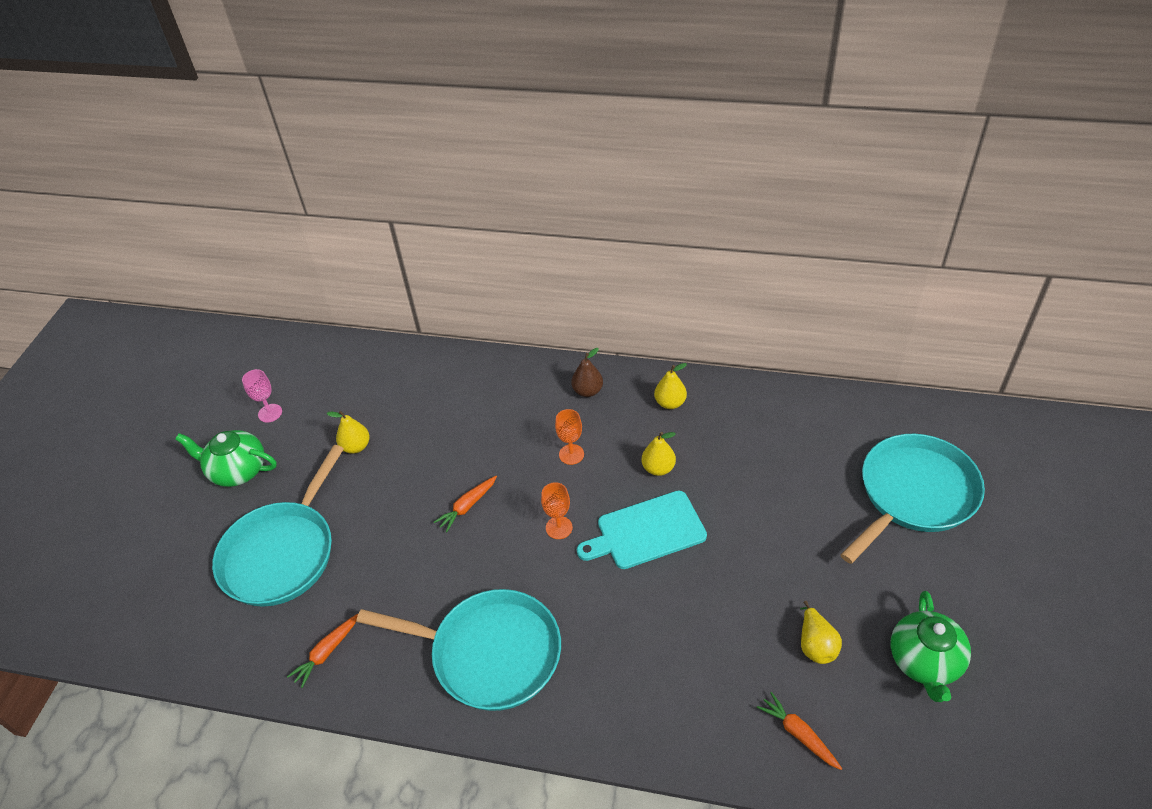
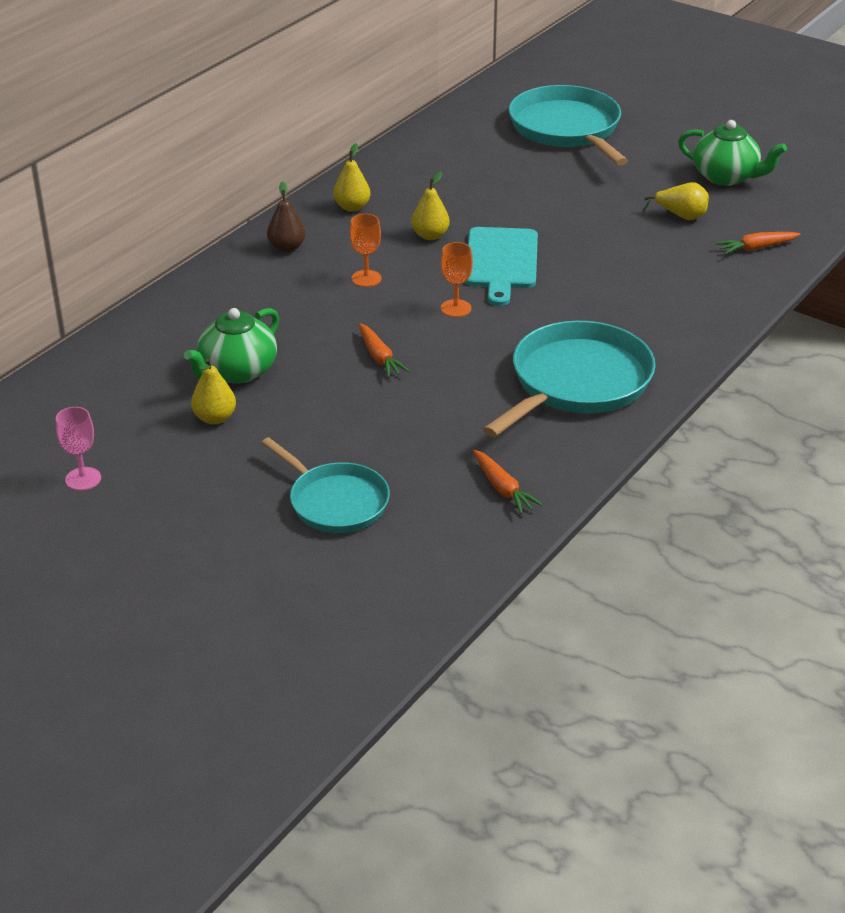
camera: 70 degrees left, 10 degrees down
green teapot [175,430,277,487] -> green teapot moved to [184,308,279,384]
turquoise pan [212,445,344,607] -> turquoise pan [262,437,390,533], size x0.64

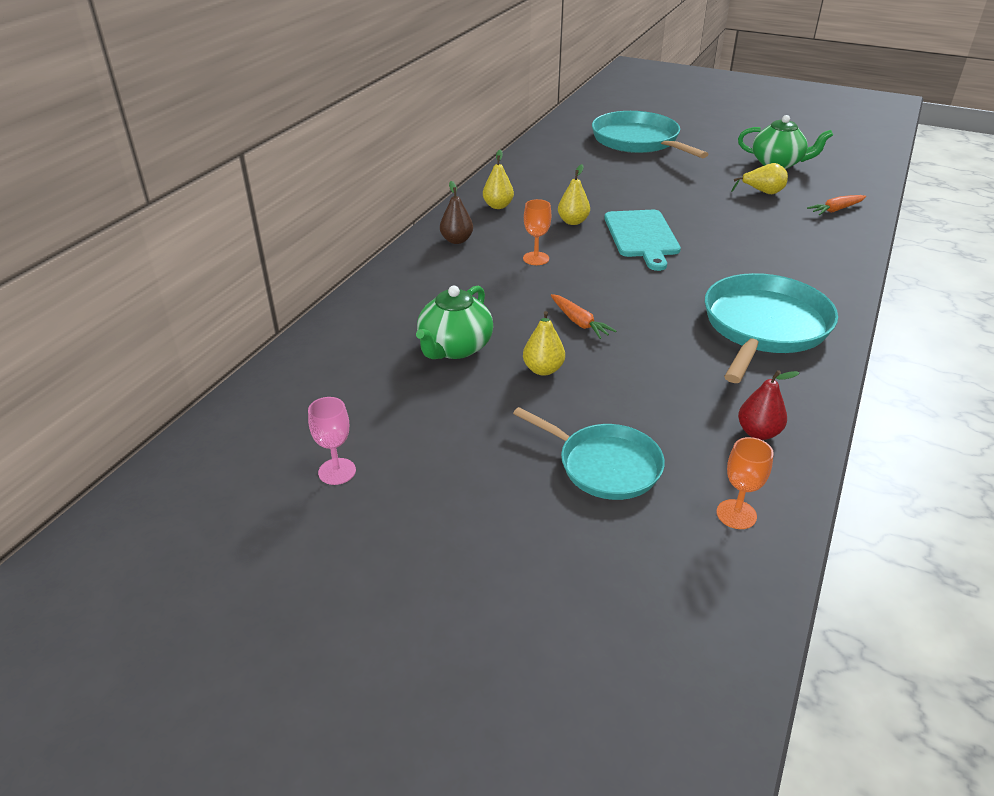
camera: 10 degrees left, 0 degrees up
yellow pear [191,358,236,424] -> yellow pear moved to [523,311,565,376]
orange goblet [441,242,473,317] -> orange goblet moved to [717,437,774,529]
orange carrot [473,450,543,514] -> red pear [738,370,799,440]

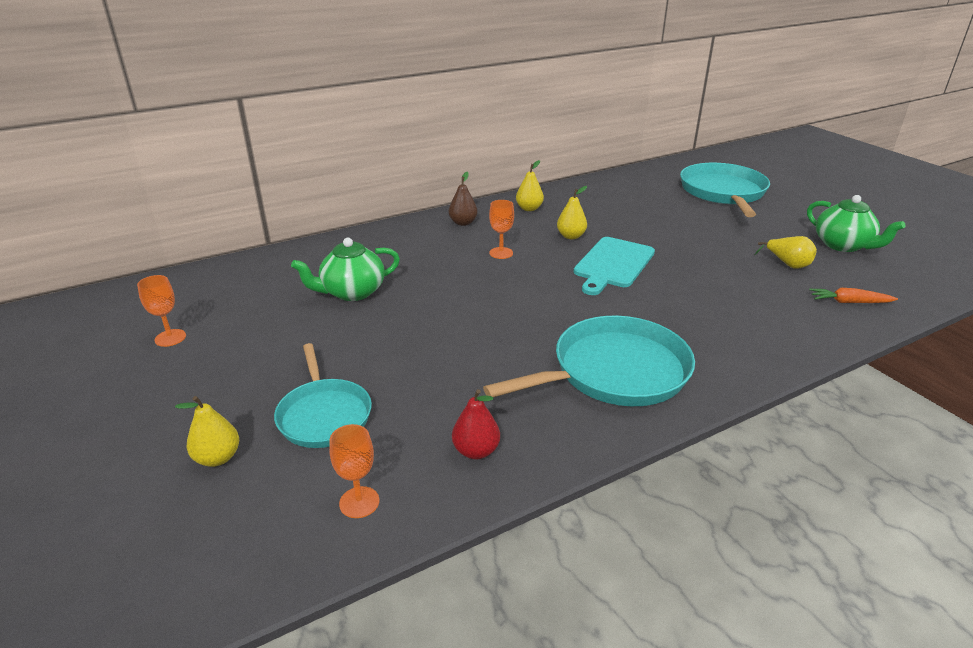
camera: 35 degrees right, 5 degrees down
pink goblet [308,397,356,485] -> orange goblet [137,275,186,347]
yellow pear [523,311,565,376] -> yellow pear moved to [175,396,239,467]
orange carrot [551,294,616,339] -> none

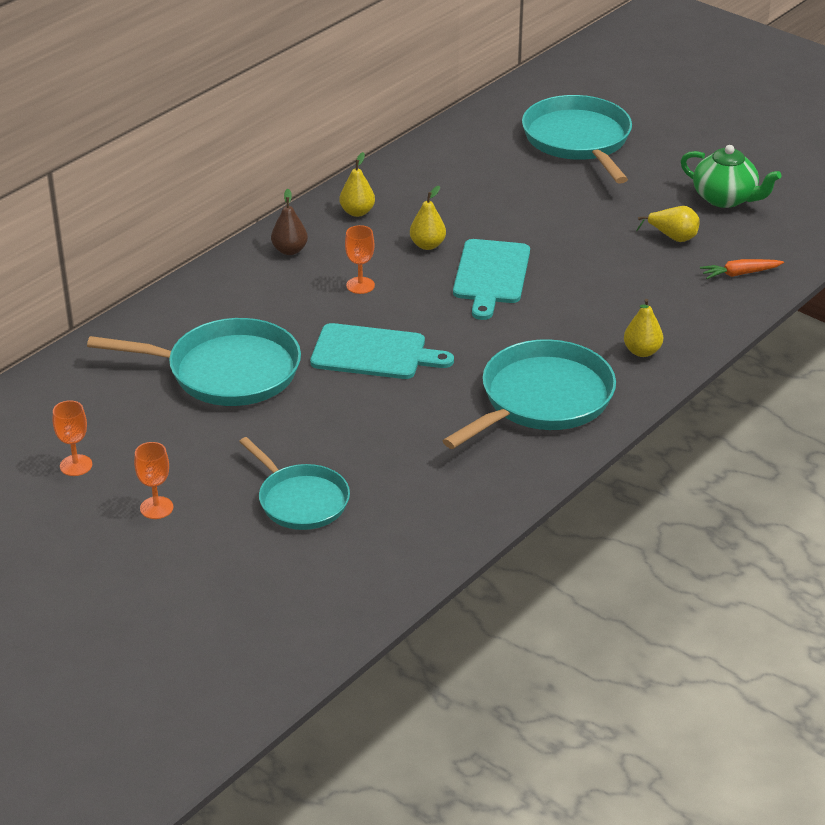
camera: 20 degrees left, 5 degrees up
yellow pear [175,396,239,467] -> yellow pear moved to [624,299,663,357]
green teapot [291,238,400,301] -> turquoise pan [87,318,301,406]
orange goblet [329,424,379,518] -> orange goblet moved to [134,442,173,519]
red pear [452,389,500,459] -> none
none -> turquoise cutting board [310,323,454,379]

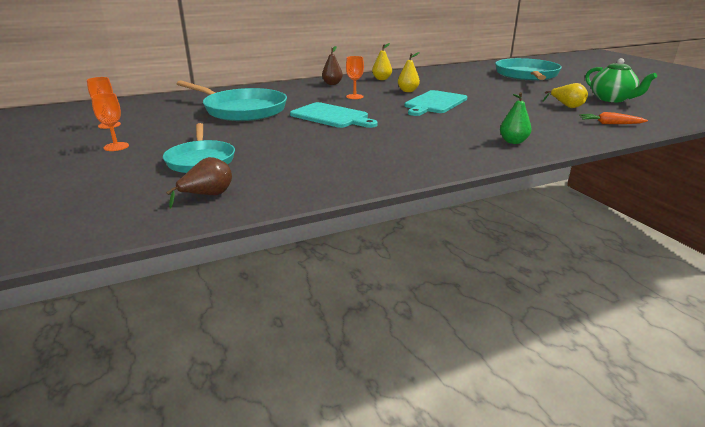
camera: 25 degrees right, 10 degrees down
turquoise pan [443,339,616,449] -> none
yellow pear [624,299,663,357] -> green pear [500,92,532,144]
none -> brown pear [166,157,232,209]

